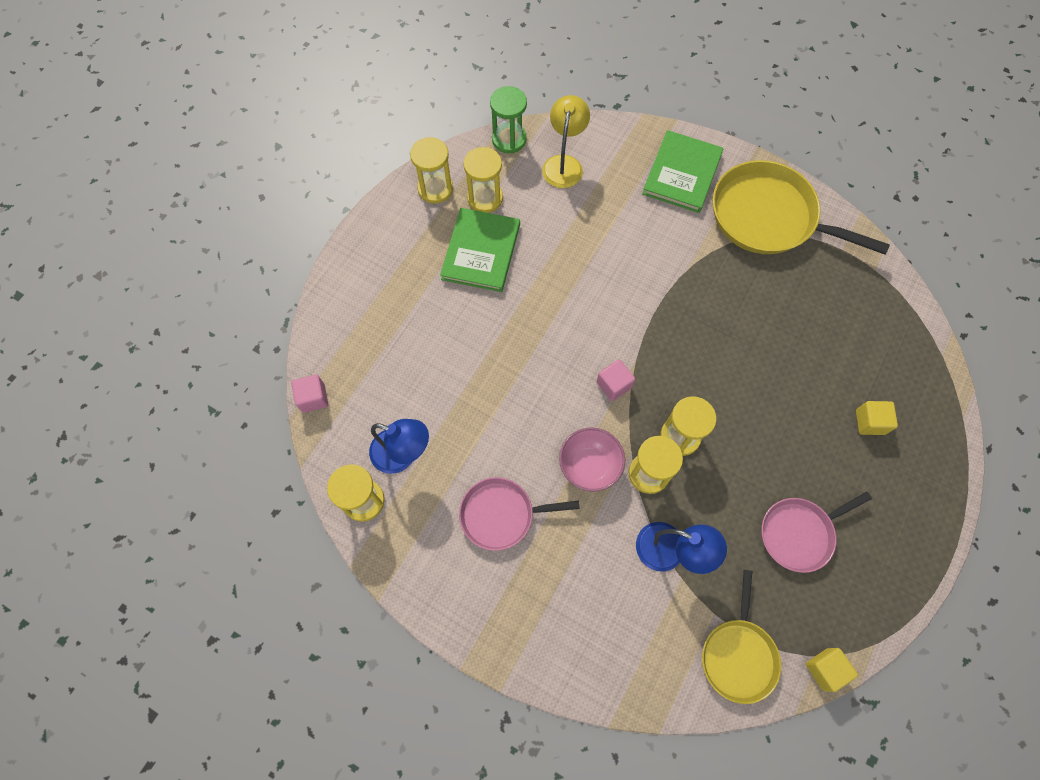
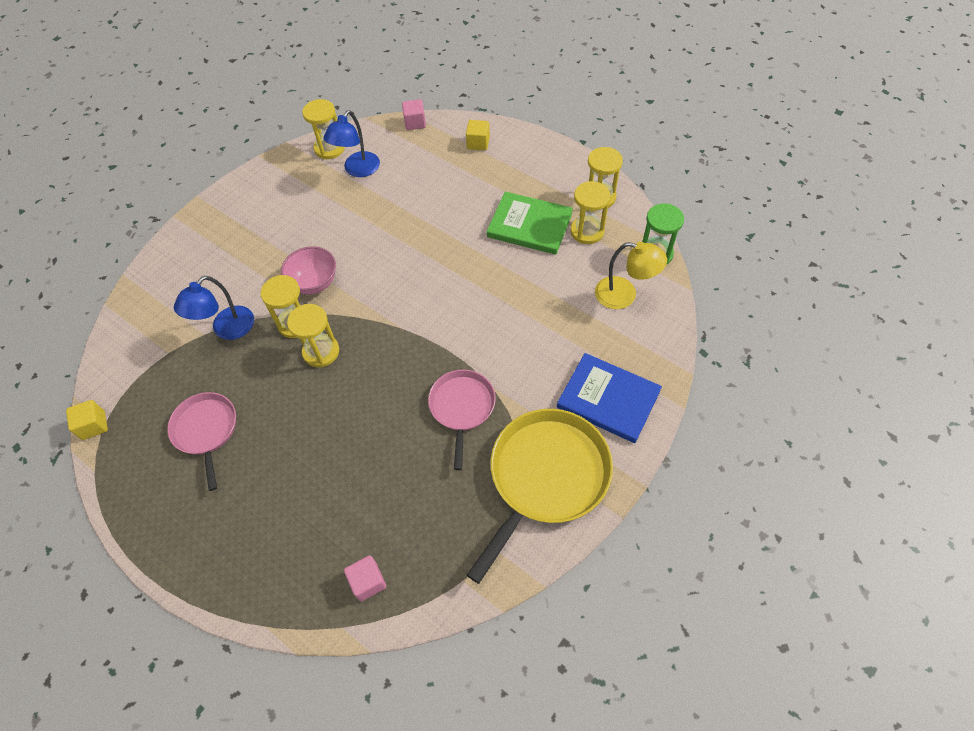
camera: 100 degrees right, 10 degrees down
pink pan [459,477,580,551] -> pink pan moved to [428,370,496,470]
pink cube [596,359,635,401] -> pink cube moved to [344,556,386,601]
green book [642,130,723,213] -> blue book [557,353,662,443]
yellow pan [702,570,781,704] -> none
yellow cube [856,401,898,435] -> yellow cube moved to [466,120,490,150]

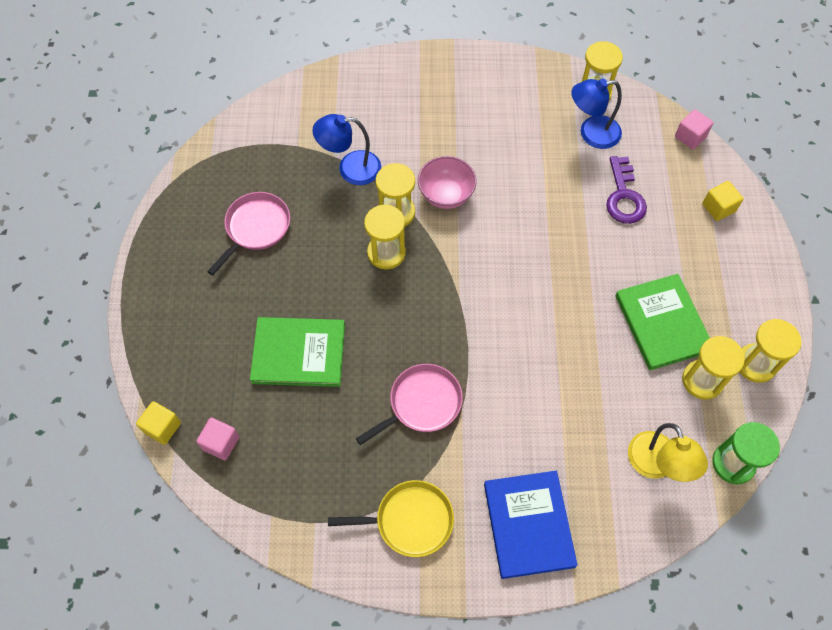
camera: 50 degrees right, 5 degrees up
yellow cube [66,400,108,440] -> yellow cube moved to [136,401,181,445]
yellow pan [467,409,613,584] -> yellow pan [328,480,454,557], size x0.59
none -> green book [250,317,345,387]
none -> purple key [606,156,647,224]

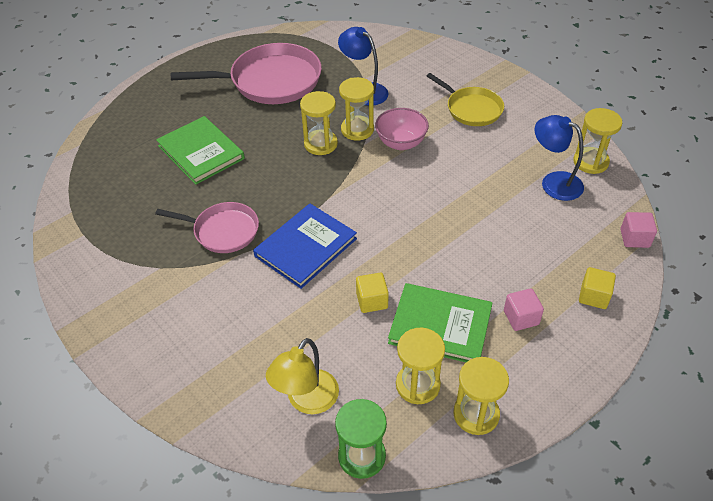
camera: 50 degrees right, 15 degrees down
yellow cube [136,401,181,445] -> yellow cube moved to [356,273,389,313]
pink cube [196,418,239,460] -> pink cube moved to [504,288,544,331]
pink pan [207,192,290,275] -> pink pan [171,43,322,104], size x1.69
yellow pan [328,480,454,557] -> yellow pan moved to [427,73,504,126]
blue book [484,471,578,579] -> blue book moved to [253,204,357,289]
purple key [606,156,647,224] -> none
green book [615,274,710,370] -> green book turned 75 degrees clockwise [388,283,492,362]

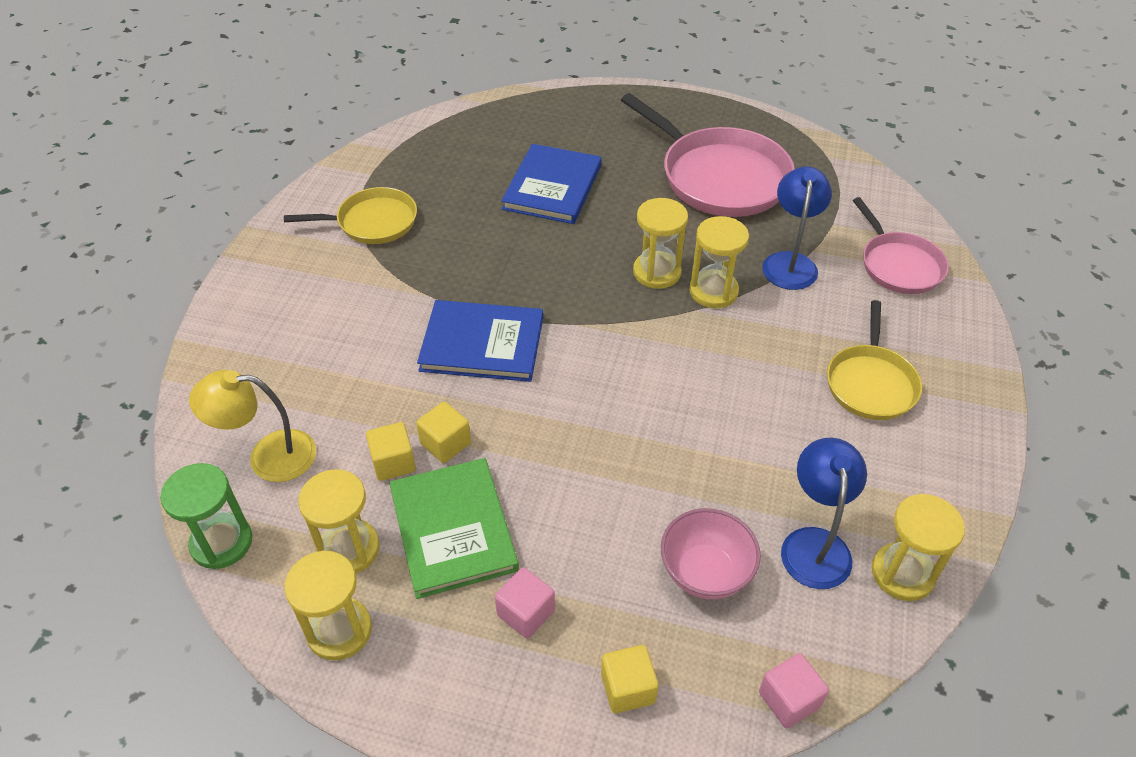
camera: 55 degrees right, 0 degrees up
pink pan [155,202,259,253] -> pink pan moved to [853,197,949,294]
green book [156,116,245,185] -> blue book [501,144,601,224]
pink bowl [375,108,429,150] -> pink bowl moved to [661,508,761,599]
none -> yellow pan [284,187,417,244]
none -> yellow cube [366,422,416,481]

